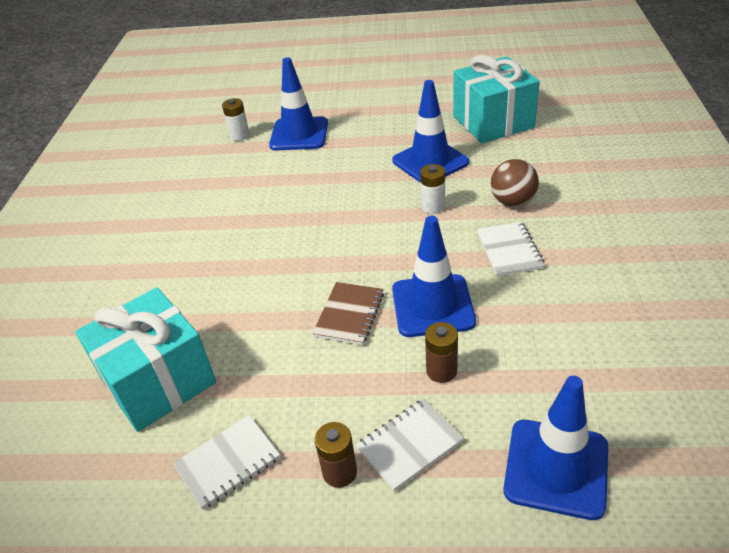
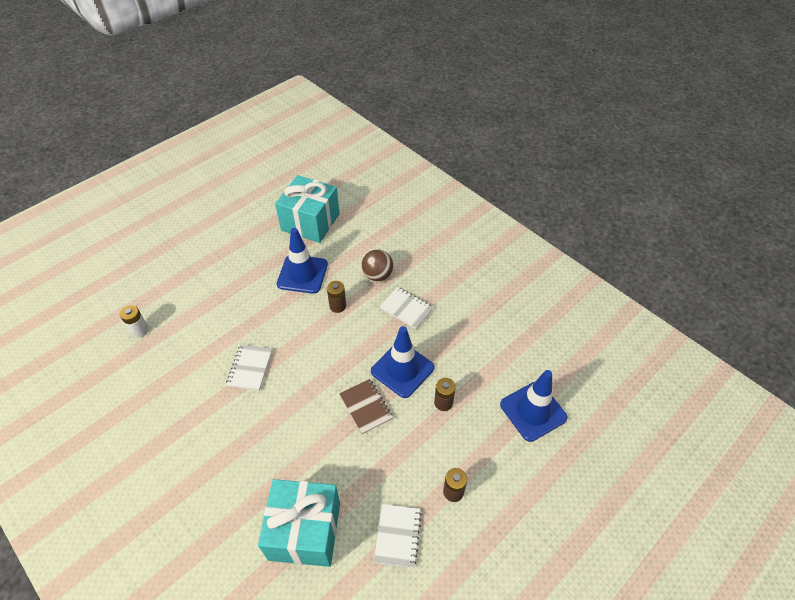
camera: 50 degrees left, 10 degrees up
blue traffic cone [269,57,328,150] -> none
white notebook [356,399,464,491] -> white notebook moved to [226,344,272,391]
white battery [420,164,445,214] -> brown battery [327,281,346,313]

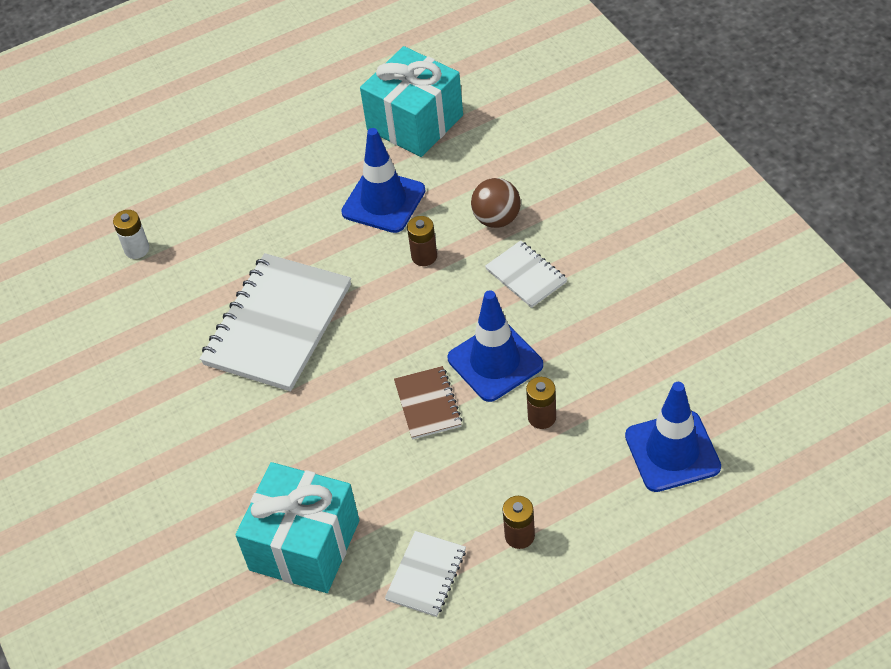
camera: 20 degrees right, 0 degrees up
white notebook [226,344,272,391] -> white notebook [200,253,351,392], size x2.03

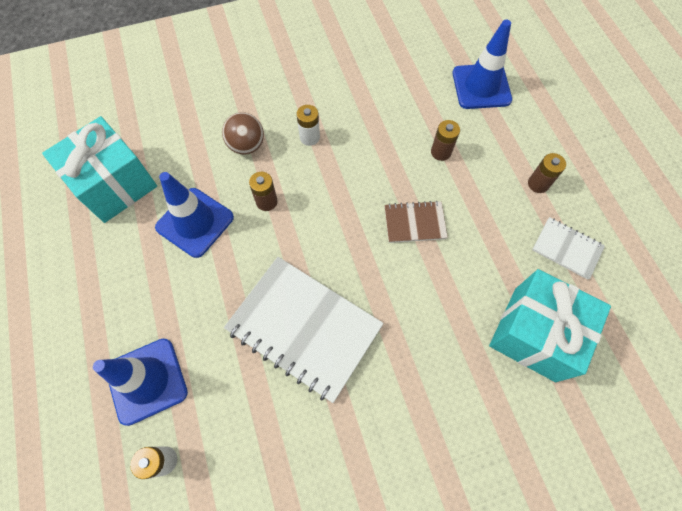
camera: 85 degrees left, 15 degrees up
blue traffic cone [447,290,543,402] -> blue traffic cone moved to [93,339,188,426]
white notebook [485,240,567,308] -> white battery [296,105,320,146]

